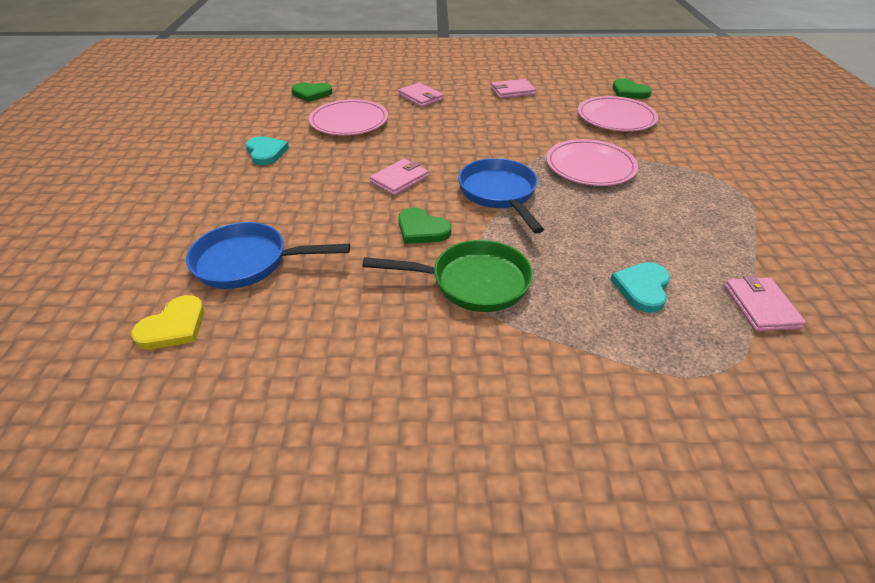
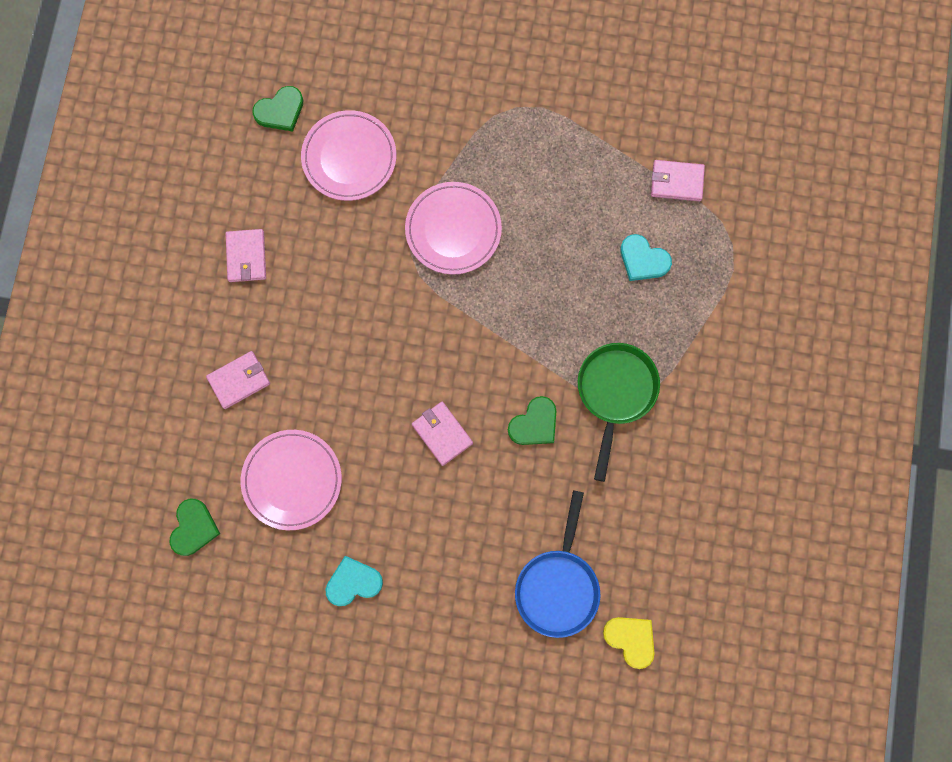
camera: 80 degrees left, 35 degrees up
blue pan [458,158,544,234] -> none

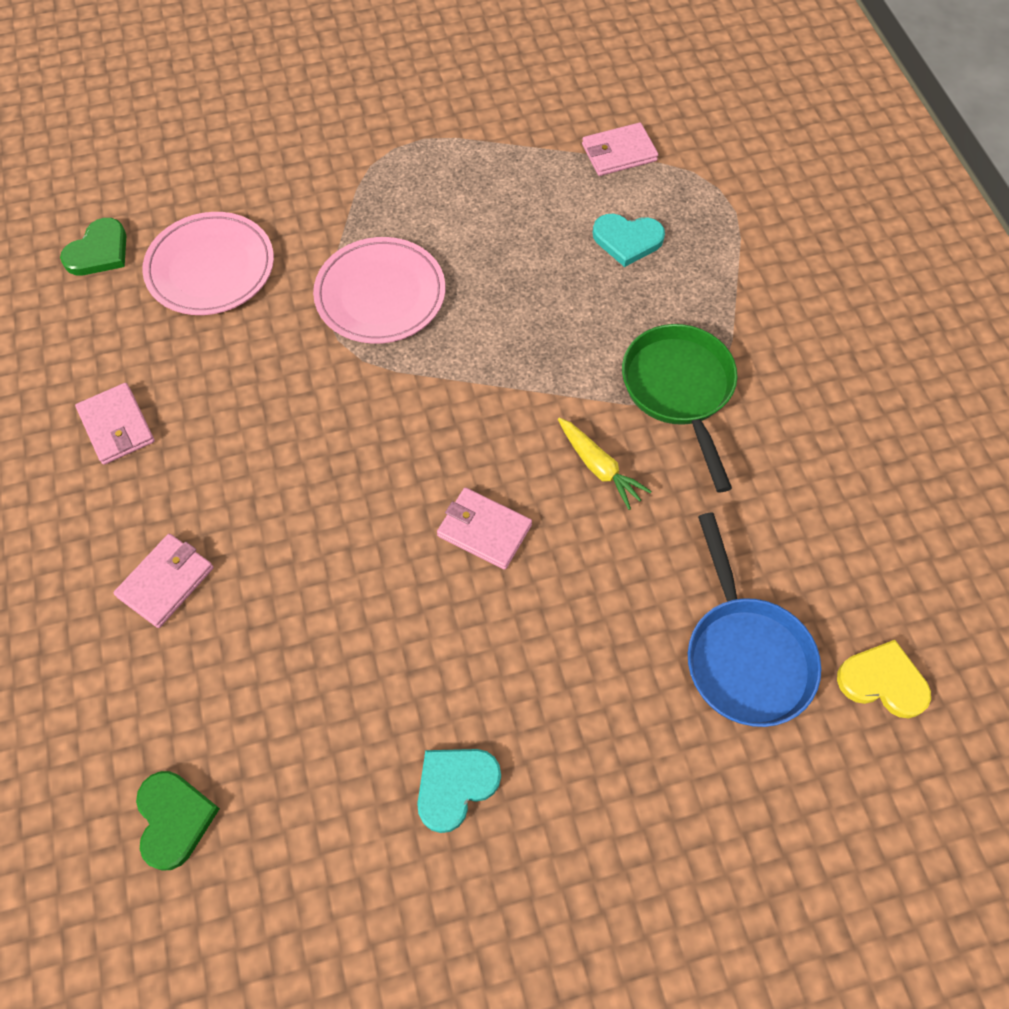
camera: 25 degrees left, 15 degrees down
pink plate [241,430,342,530] -> none
green heart [508,396,556,445] -> yellow carrot [558,418,652,510]

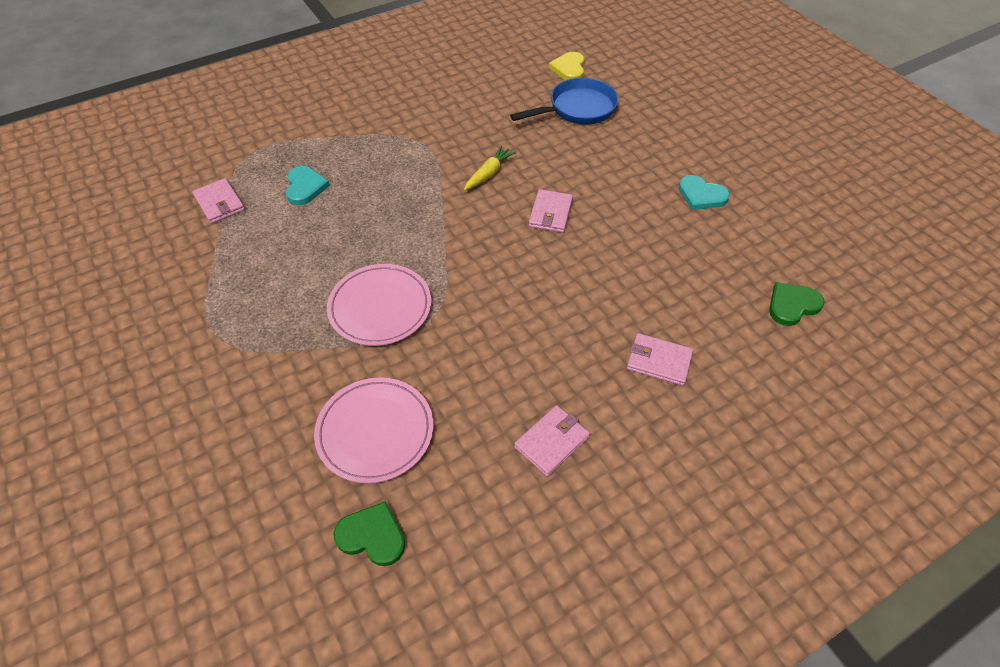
camera: 105 degrees left, 10 degrees down
green pan [622,324,737,492] -> none

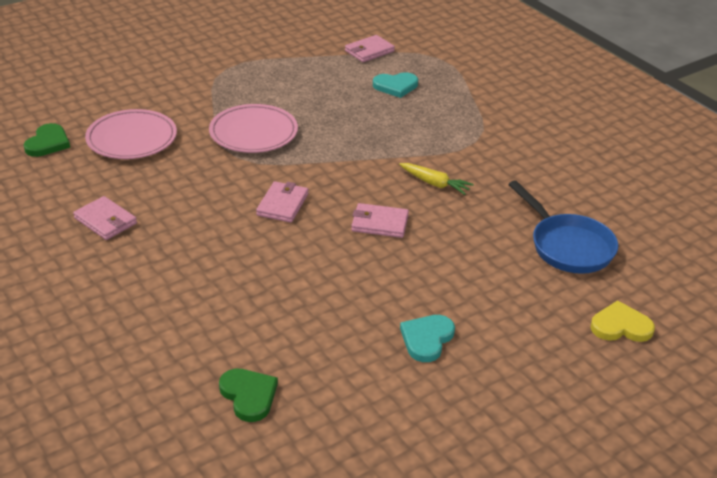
camera: 85 degrees right, 15 degrees down
yellow heart [549,52,585,80] -> yellow heart moved to [591,300,655,342]
pink wallet [627,333,693,386] -> pink wallet moved to [256,181,308,223]

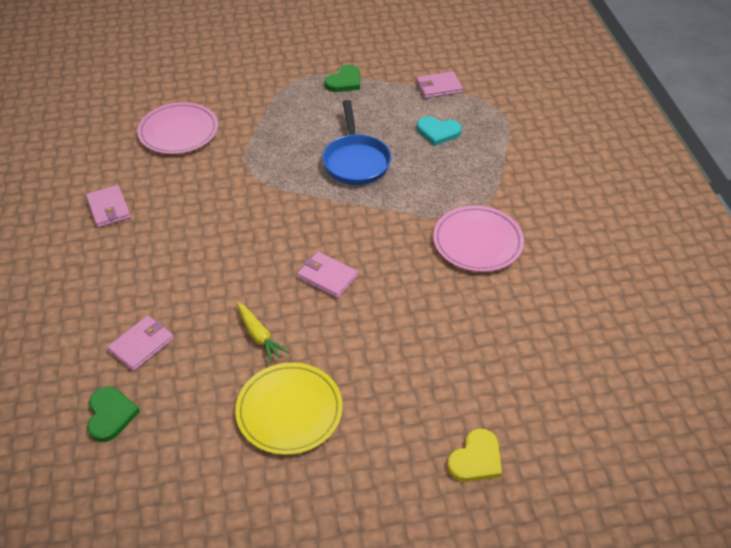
camera: 25 degrees right, 10 degrees up
green heart [24,123,70,157] -> green heart moved to [325,65,360,92]
pink plate [209,104,298,153] -> pink plate moved to [433,205,524,272]
pink wallet [256,181,308,223] -> pink wallet moved to [107,316,174,371]
yellow carrot [399,163,474,195] -> yellow carrot moved to [237,302,289,363]
turquoise heart [400,315,455,362] -> yellow plate [235,363,343,455]
blue pan [508,180,618,274] -> blue pan moved to [322,100,392,185]
yellow heart [591,300,655,342] -> yellow heart turned 105 degrees clockwise [447,428,502,482]

